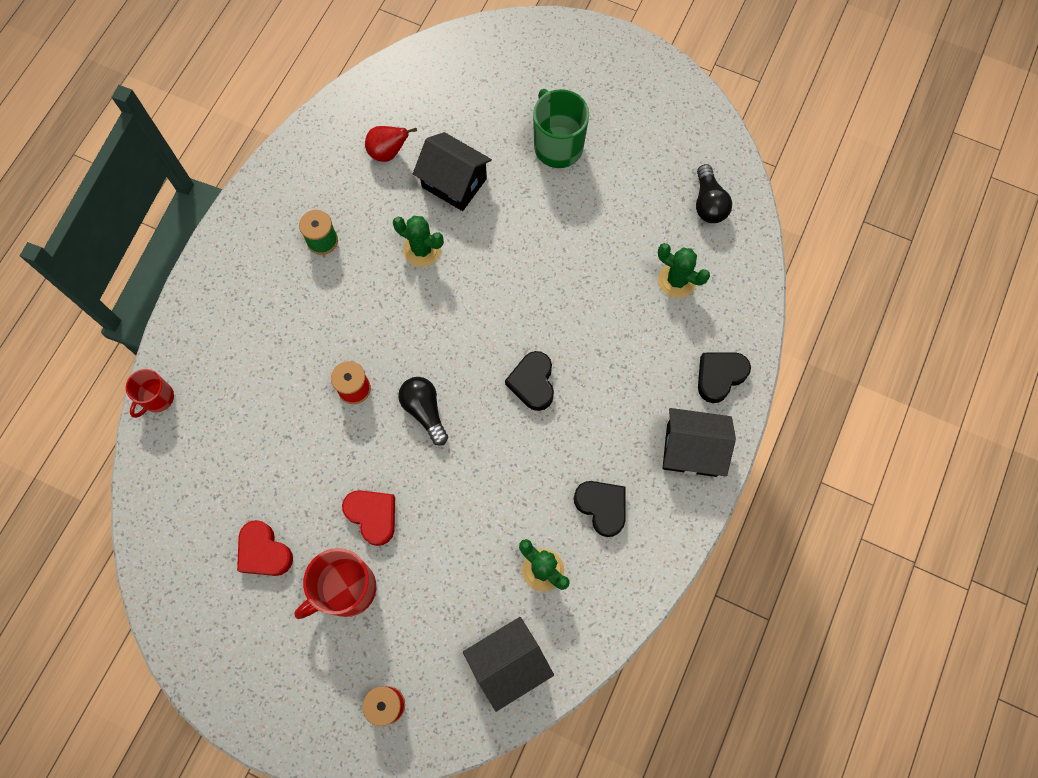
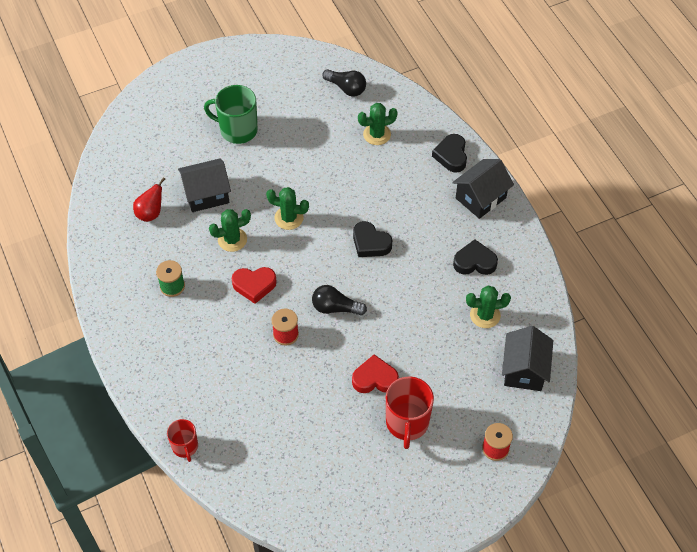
camera: 50 degrees left, 15 degrees down
red heart [237,520,293,576] -> red heart moved to [232,267,277,304]
none -> green cactus [266,187,309,230]

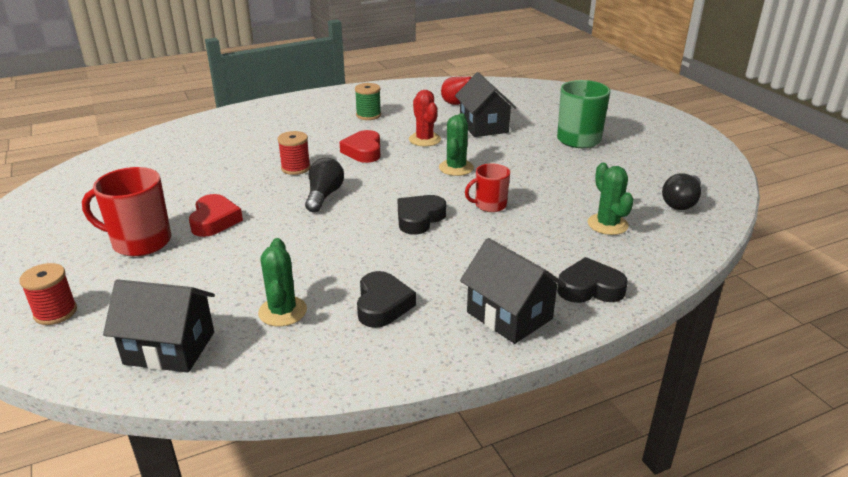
camera: 90 degrees right, 25 degrees down
red mug [167,419,198,462] -> red mug moved to [465,163,510,212]
green cactus [209,209,251,252] -> red cactus [409,90,441,146]

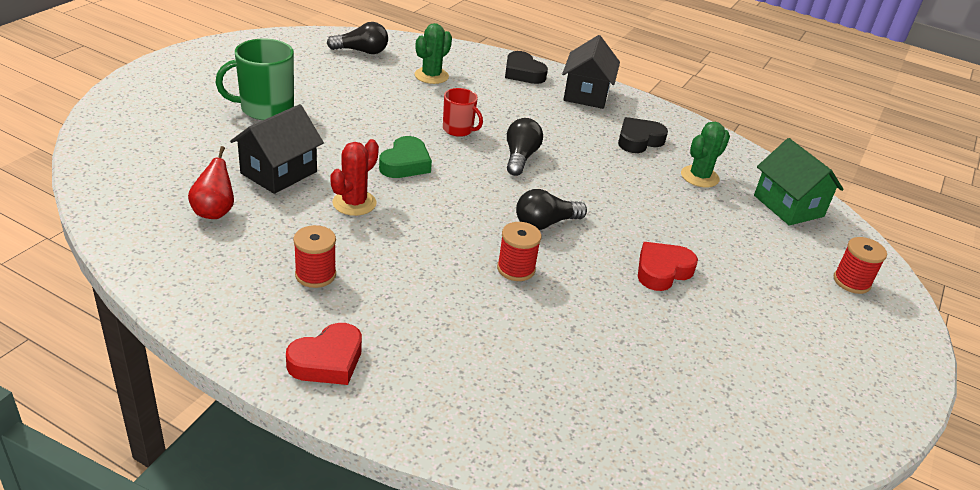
camera: 130 degrees left, 5 degrees up
red mug [82,167,171,256] -> none
black house [103,279,215,373] -> green house [754,138,844,226]
red heart [339,130,381,163] -> red heart moved to [286,323,362,385]
green spool [355,83,381,120] -> red spool [293,225,336,288]
black heart [398,195,446,235] -> black light bulb [507,118,543,176]
green cactus [439,113,474,176] -> green heart [379,136,432,178]

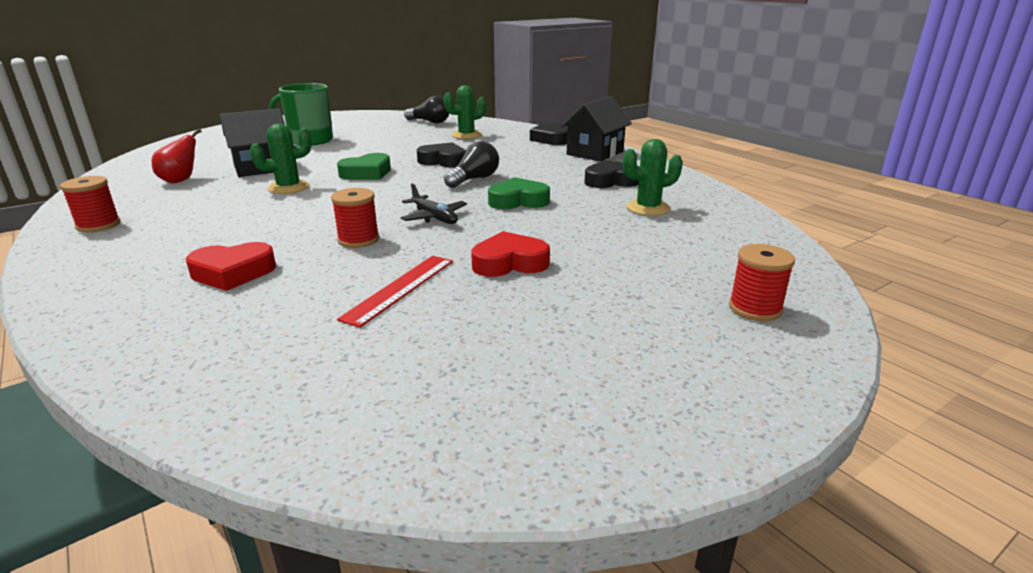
camera: 30 degrees right, 10 degrees down
red heart [286,323,362,385] -> red heart moved to [186,242,276,291]
red spool [293,225,336,288] -> red spool moved to [60,176,121,232]
red cactus [330,139,379,216] -> green cactus [250,124,312,194]
red mug [443,88,483,137] -> black heart [417,143,466,168]
black light bulb [516,189,587,230] -> black plane [401,183,467,224]
green house [754,138,844,226] -> none
none -> red ruler [337,256,453,328]
none -> green heart [488,177,550,209]

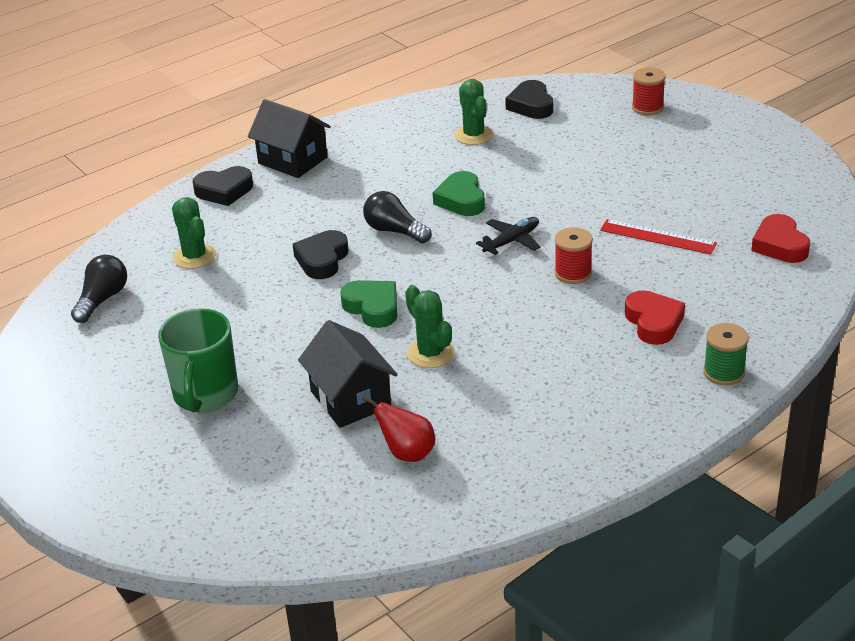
camera: 90 degrees left, 10 degrees up
red spool [60,176,121,232] -> none
red heart [471,231,550,277] -> red heart moved to [751,214,810,263]
black heart [585,160,639,188] -> black heart moved to [505,80,553,119]
none -> green spool [703,323,749,385]

